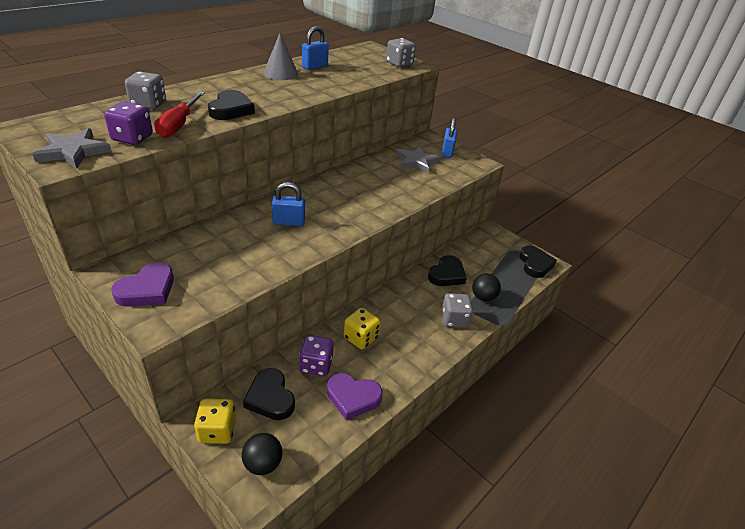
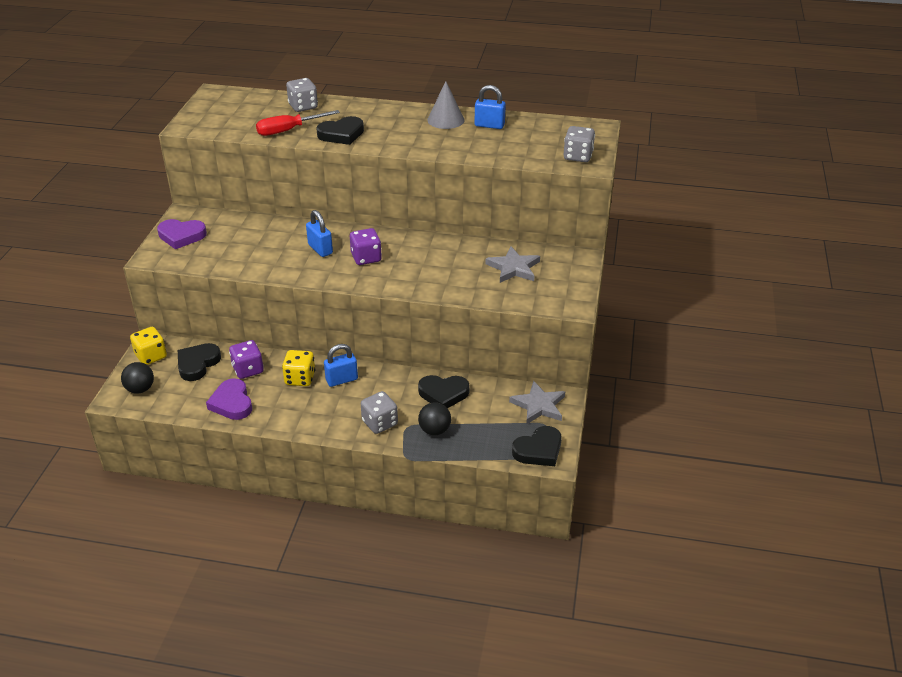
camera: 60 degrees right, 0 degrees up
grey star [33,128,112,169] -> grey star moved to [509,380,565,424]
purple dice [104,102,153,145] -> purple dice moved to [350,228,382,265]
blue padlock [442,118,457,158] -> blue padlock moved to [324,344,358,387]

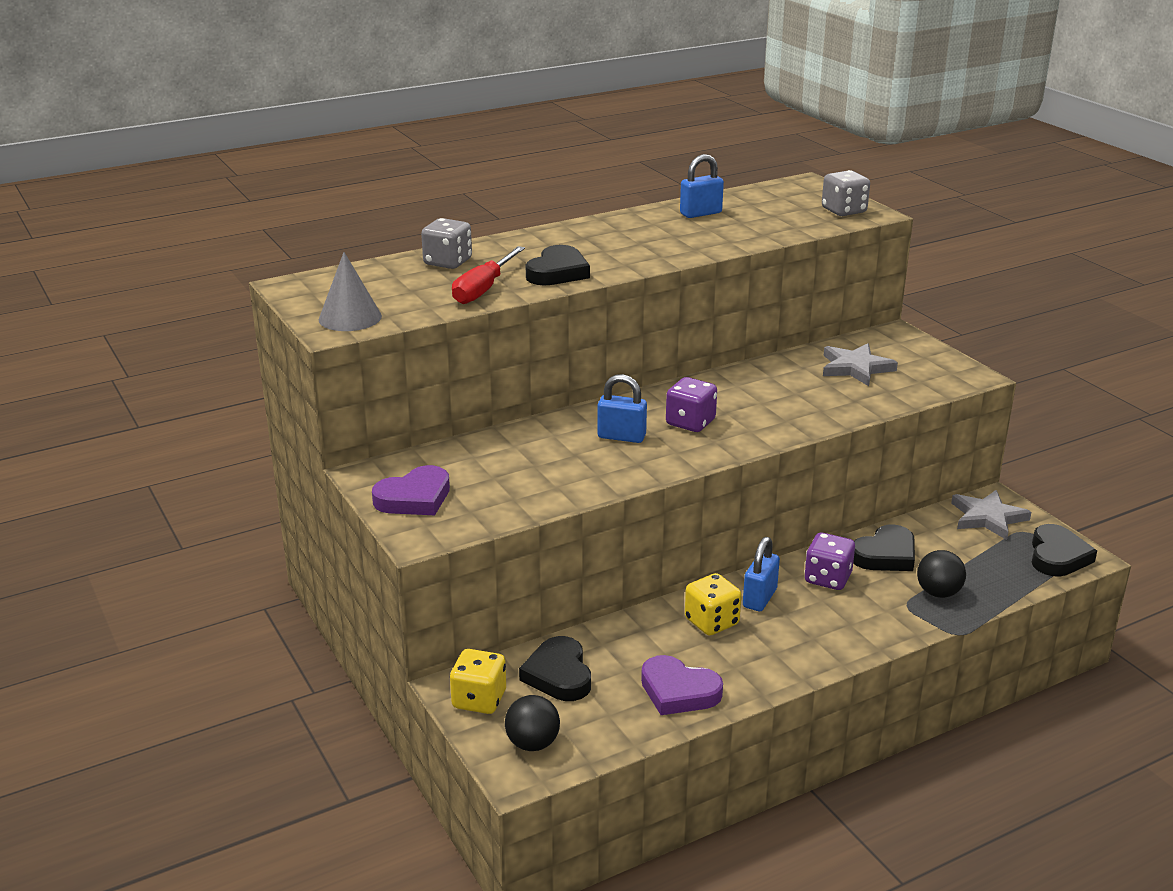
camera: 40 degrees left, 10 degrees down
purple dice [229,340,264,379] -> purple dice moved to [804,533,855,590]
grey dice [361,391,398,434] -> none
grey cone [427,81,464,129] -> grey cone moved to [319,252,382,331]

